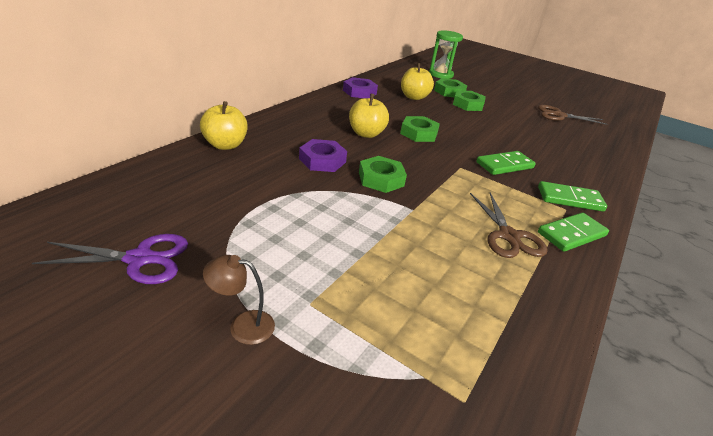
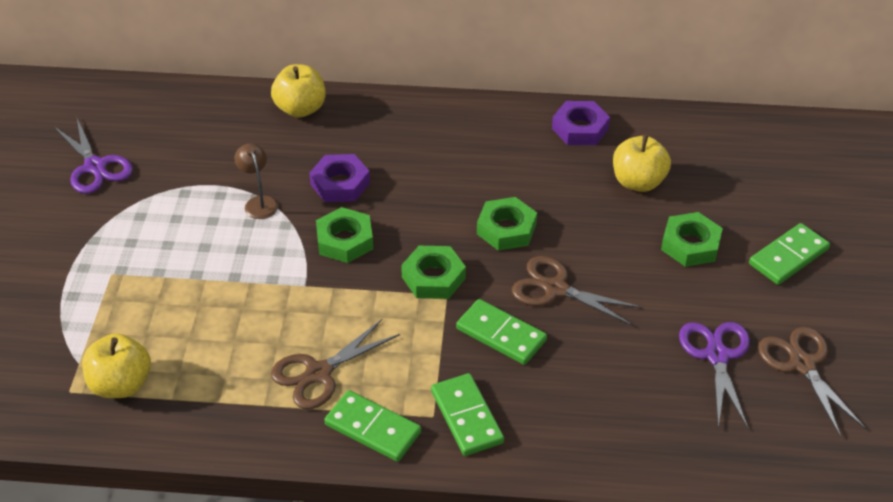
camera: 65 degrees right, 10 degrees up
brown lamp [203,255,275,345] -> brown lamp moved to [234,143,278,219]
yellow apple [349,93,389,138] -> yellow apple moved to [82,333,151,398]
green hourglass [429,30,463,79] -> none
green nut [434,78,467,98] -> green nut moved to [401,246,466,299]
none -> brown scissors [512,256,642,325]
none -> purple scissors [679,322,750,428]
none -> green domino [749,223,830,285]

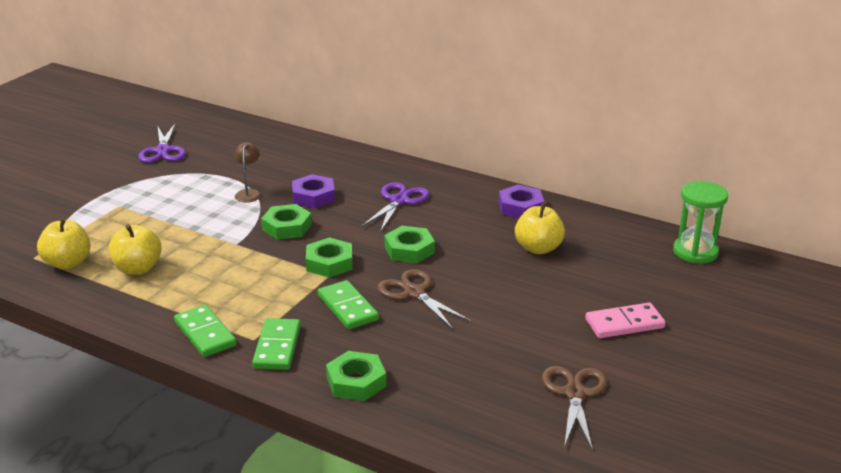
camera: 25 degrees right, 15 degrees down
yellow apple [271,64,326,118] -> yellow apple moved to [109,224,161,275]
brown scissors [271,319,400,409] -> none
green nut [661,212,723,267] -> green nut moved to [326,351,386,401]
purple scissors [679,322,750,428] -> purple scissors moved to [362,182,430,231]
green domino [749,223,830,285] -> pink domino [585,303,665,338]
none -> green hourglass [673,181,728,264]

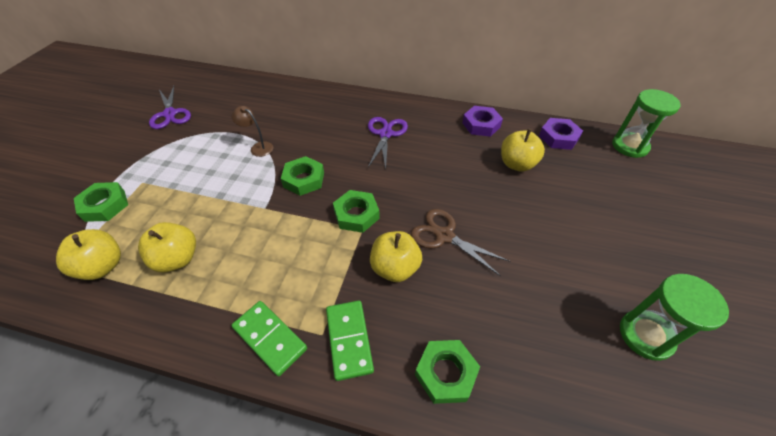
camera: 15 degrees left, 20 degrees up
brown lamp [235,142,261,203] -> brown lamp turned 45 degrees counterclockwise [231,106,273,157]
purple nut [292,174,335,208] -> purple nut moved to [539,118,583,150]
green domino [318,280,379,330] -> yellow apple [370,231,422,282]
green nut [384,226,435,263] -> green nut moved to [74,182,128,222]
brown scissors [542,366,607,451] -> green hourglass [620,274,729,361]
pink domino [585,303,665,338] -> none

